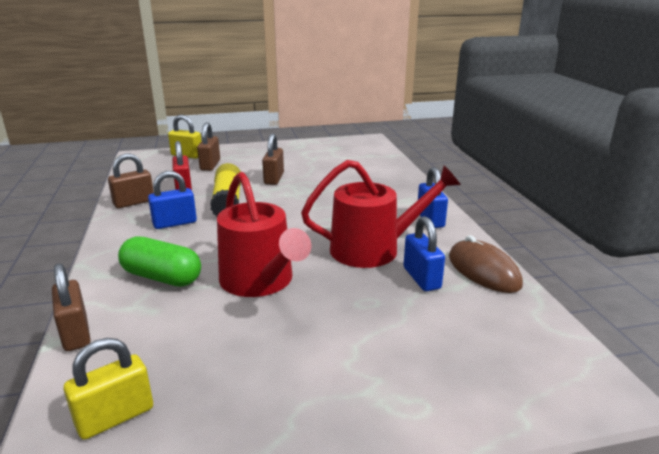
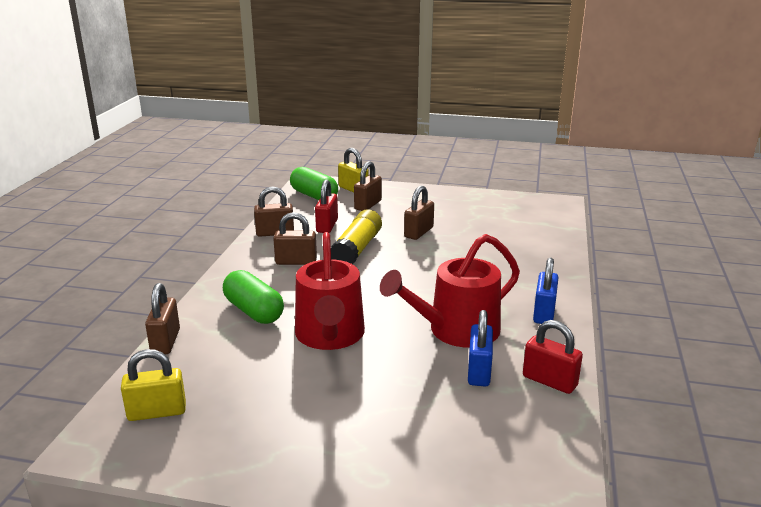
camera: 25 degrees right, 0 degrees up
blue padlock [148,171,197,229] -> brown padlock [273,212,317,265]
red watering can [301,160,461,268] -> red watering can turned 135 degrees clockwise [380,234,520,348]
brown mouse [449,235,523,293] -> red padlock [523,320,583,394]
none -> green capsule [290,167,338,200]

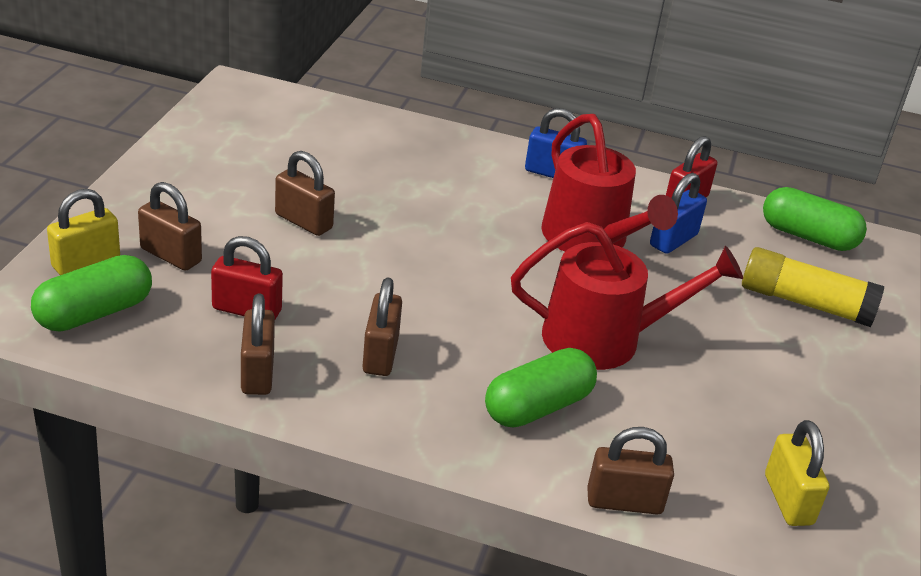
camera: 90 degrees left, 10 degrees up
yellow glue stick [331,209,382,264] -> yellow glue stick moved to [742,247,885,327]
blue padlock [468,310,493,386] -> blue padlock turned 60 degrees counterclockwise [650,173,707,254]
none -> green capsule [763,187,867,251]

